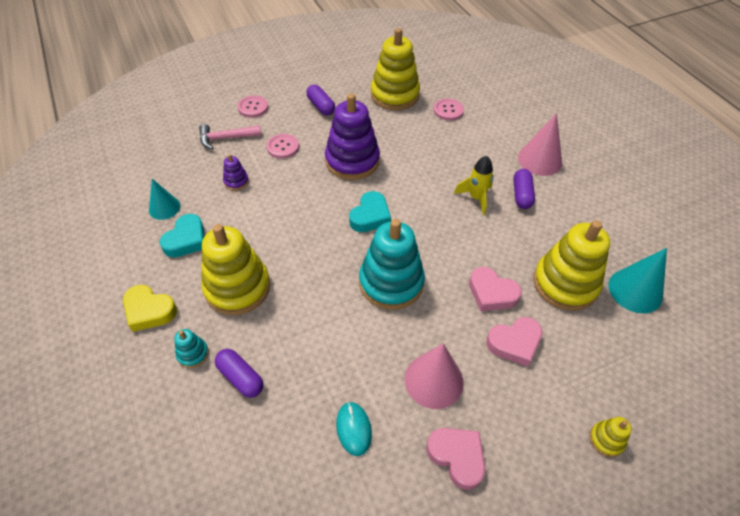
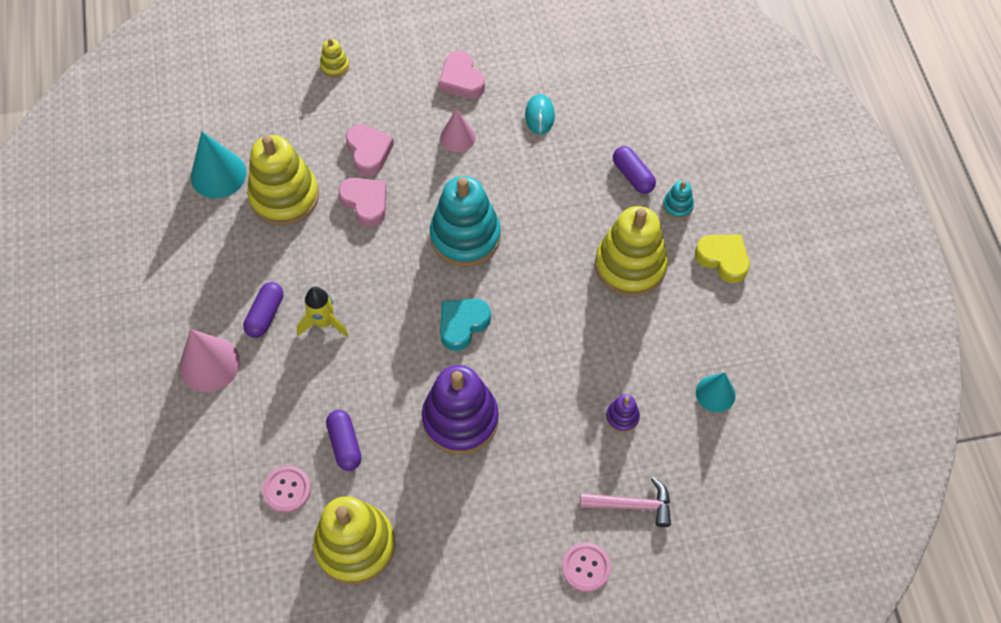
camera: 165 degrees left, 10 degrees up
turquoise heart [160,214,205,257] -> none
pink button [266,134,299,159] -> none
purple capsule [306,84,335,115] -> purple capsule moved to [326,410,361,471]
pink cone [405,343,464,409] -> pink cone [440,109,476,152], size x0.65
pink heart [486,317,542,367] -> pink heart turned 75 degrees clockwise [346,124,394,176]

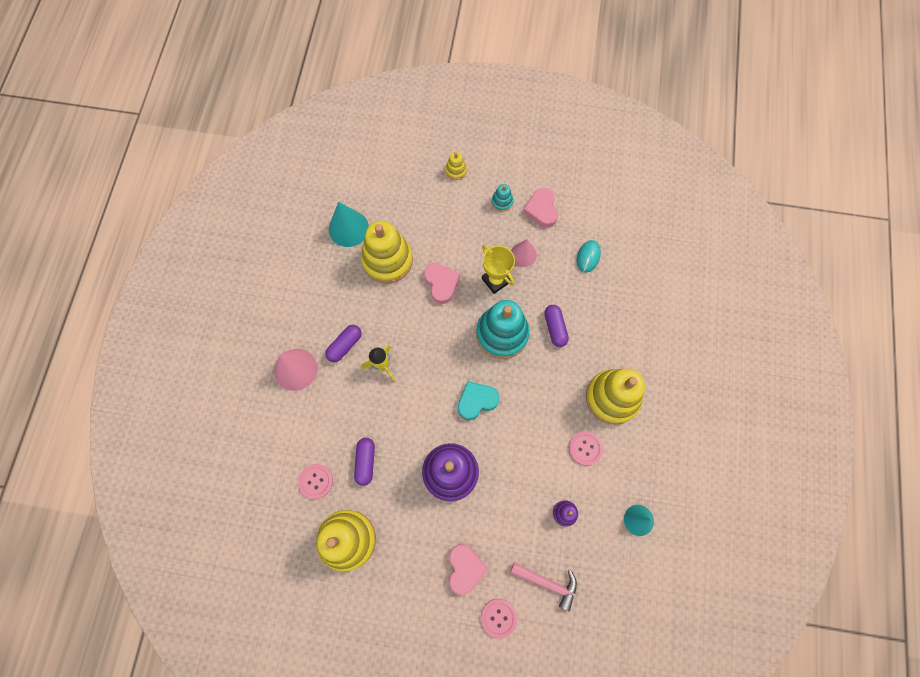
camera: 20 degrees right, 10 degrees up
pink heart [346,124,394,176] -> pink heart moved to [449,544,488,595]
purple capsule [613,146,656,194] -> purple capsule moved to [544,305,569,347]
turquoise stacking toy [663,180,694,219] -> turquoise stacking toy moved to [491,184,513,212]
yellow heart [695,234,750,283] -> none
none -> yellow trophy [482,245,515,294]
none -> pink button [569,431,603,465]

